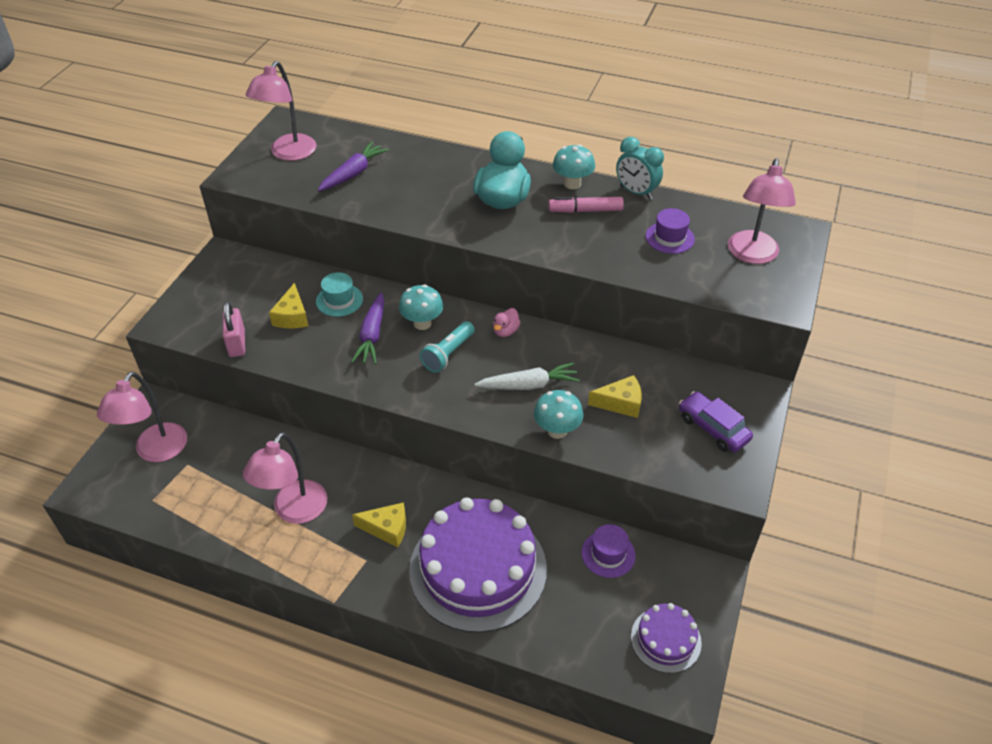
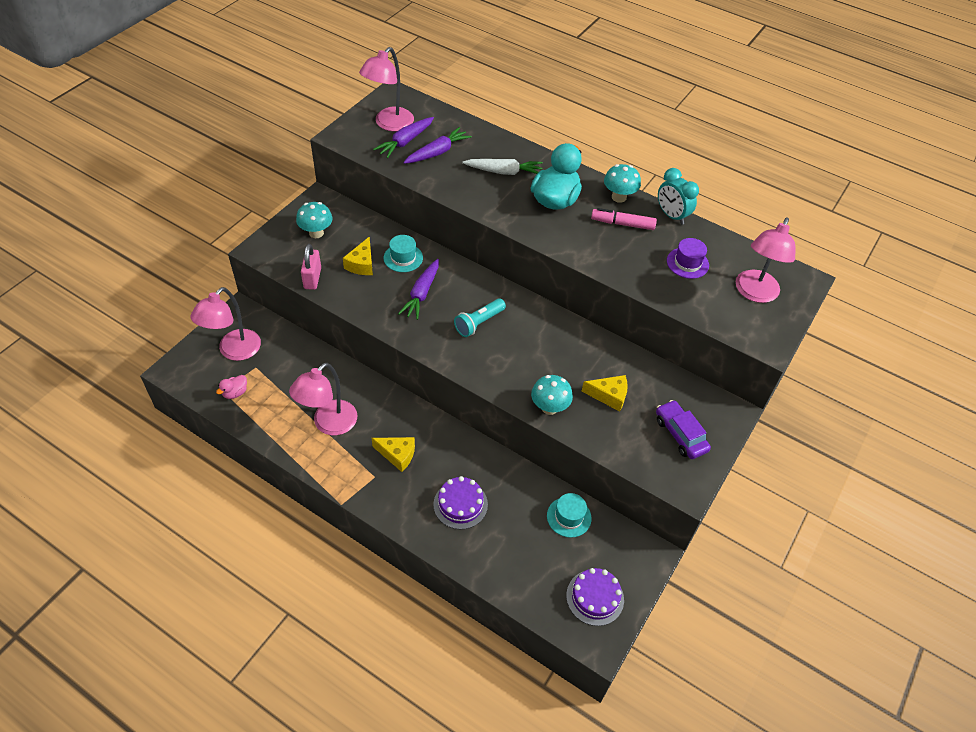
camera: 10 degrees right, 5 degrees up
turquoise mushroom [399,284,444,330] -> turquoise mushroom moved to [296,202,332,238]
purple cake [409,497,547,633] -> purple cake [433,476,488,529], size x0.48
white carrot [474,362,580,390] -> white carrot moved to [463,159,543,175]
pink duck [493,308,520,337] -> pink duck moved to [216,375,247,399]
purple hat [582,524,636,578] -> turquoise hat [547,493,592,538]
none -> purple carrot [373,117,434,158]

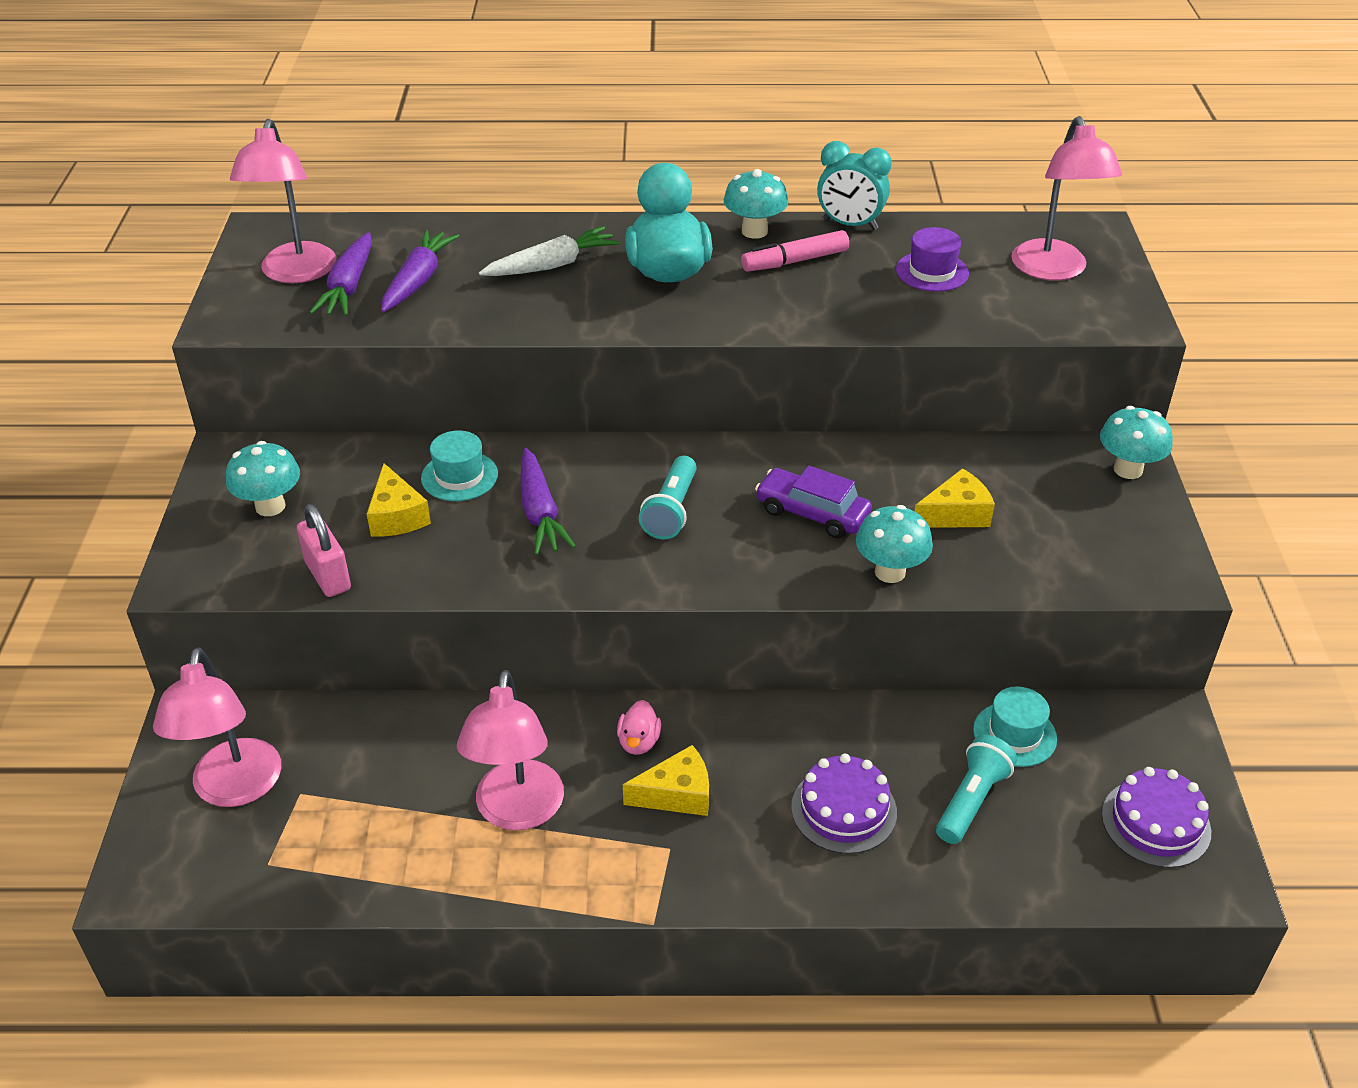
camera: 30 degrees left, 10 degrees down
pink duck [216,375,247,399] -> pink duck moved to [617,700,661,755]
purple car [656,400,711,459] -> purple car moved to [755,465,872,538]
none -> turquoise flashlight [936,735,1017,844]
none -> turquoise mushroom [1100,406,1173,479]

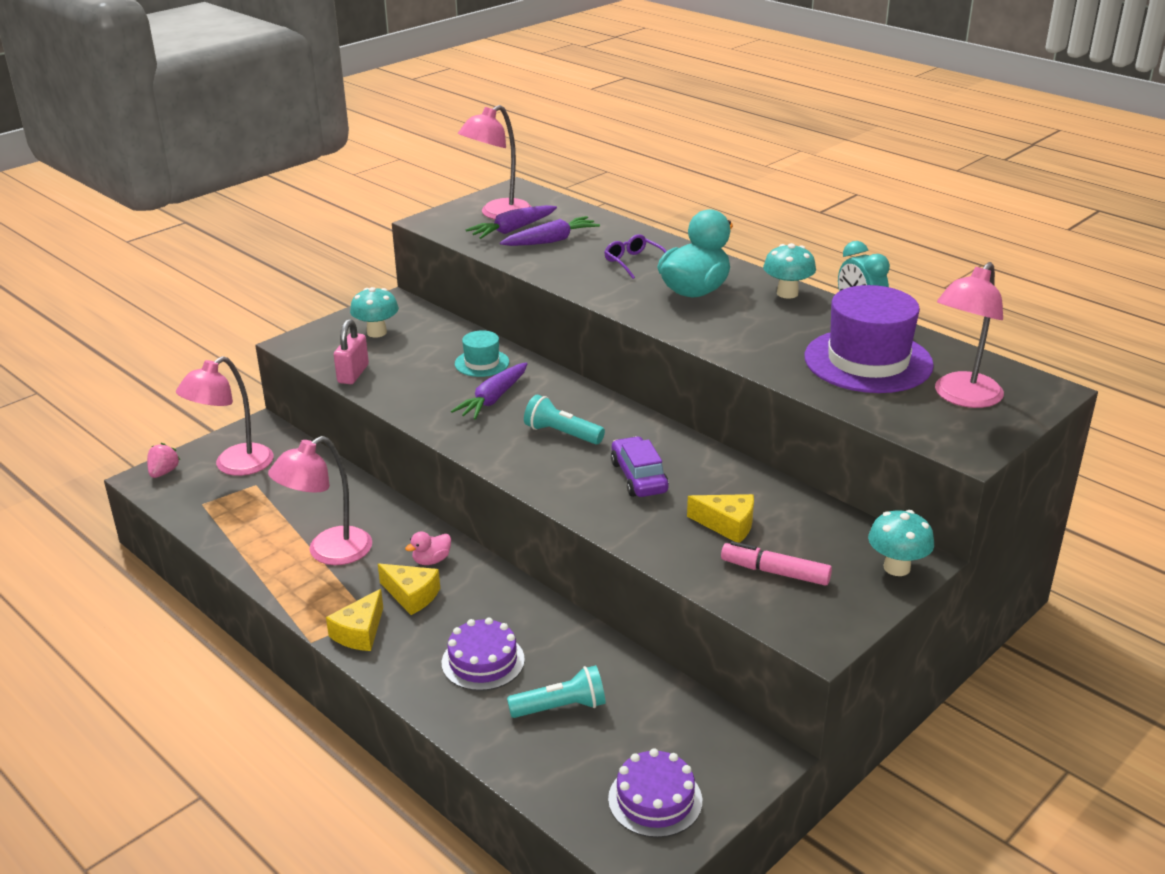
camera: 45 degrees right, 10 degrees down
yellow cheese [367,463,431,537] -> yellow cheese moved to [326,589,383,651]
white carrot [479,226,620,276] -> purple glasses [604,234,667,279]
turquoise flashlight [639,456,697,540] -> turquoise flashlight turned 60 degrees clockwise [524,395,605,444]
pink marker [741,230,849,272] -> pink marker moved to [721,541,832,586]
turquoise mushroom [856,505,933,583] -> none
purple hat [896,227,969,292] -> purple hat [804,285,934,393], size x2.03
turquoise hat [973,686,1057,767] -> none
none -> pink strawberry [147,443,180,478]

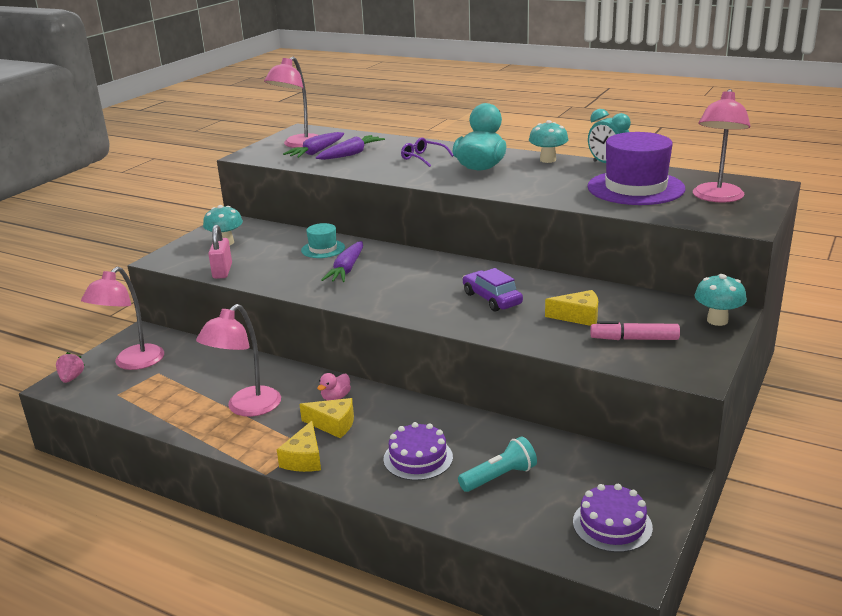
camera: 15 degrees left, 5 degrees down
turquoise flashlight [524,395,605,444] -> none

